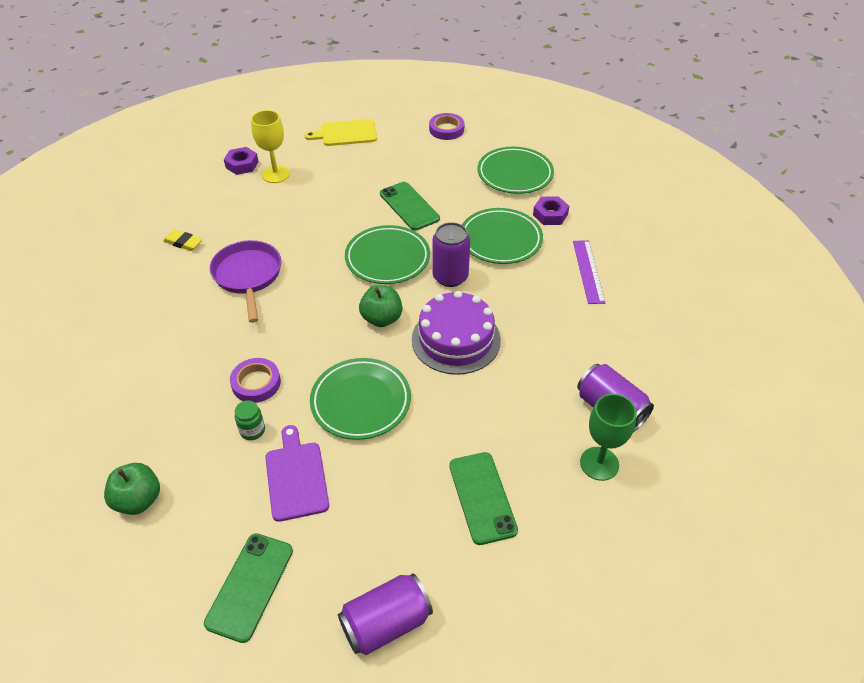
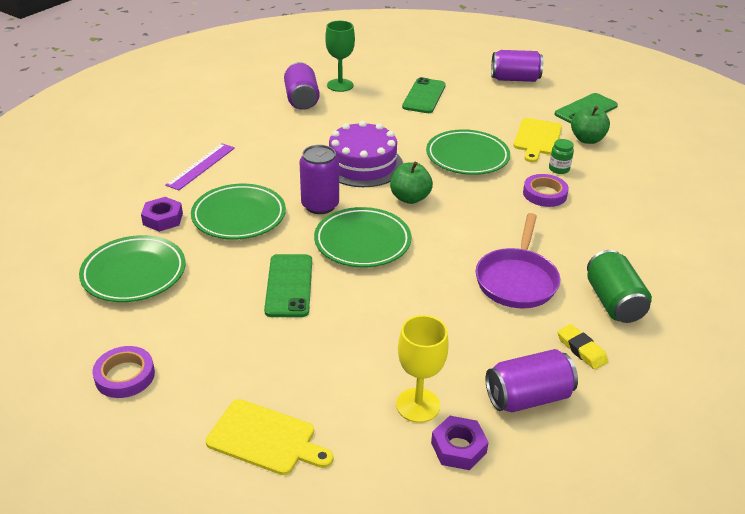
camera: 150 degrees left, 10 degrees down
green apple [104,463,160,515] -> green apple moved to [571,106,610,144]
purple cutting board [265,425,329,522] -> yellow cutting board [513,118,562,162]
none -> purple can [486,349,578,412]
none -> green can [587,250,652,323]

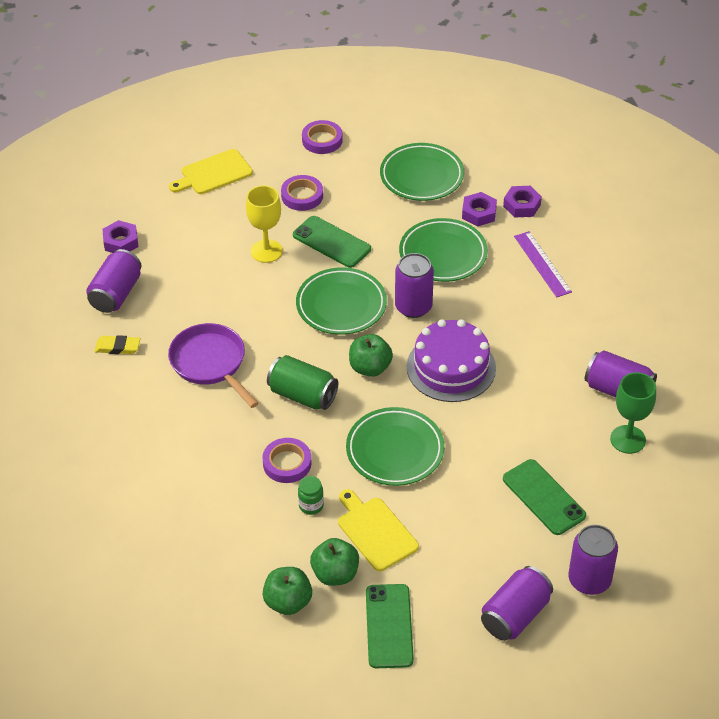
camera: 130 degrees right, 10 degrees up
yellow goblet [396,315,449,423] -> yellow goblet moved to [246,185,283,263]
green can [587,250,652,323] -> green can moved to [267,355,338,410]
none -> green apple [263,567,312,615]
none -> purple tape [281,175,323,211]
none -> purple nut [503,186,542,218]
none -> purple can [568,525,618,595]

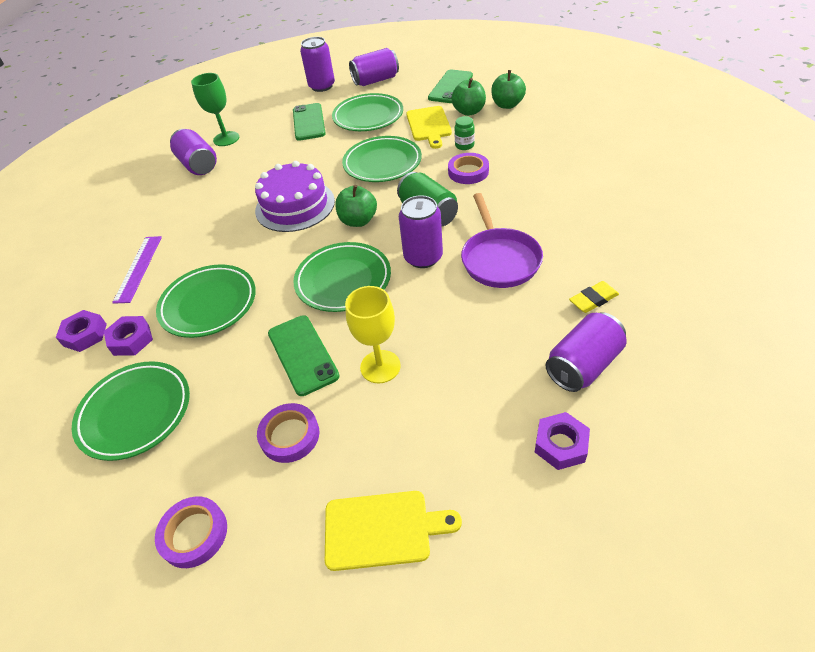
camera: 150 degrees left, 0 degrees up
yellow eraser [95,335,140,354] -> yellow eraser turned 60 degrees counterclockwise [569,281,619,313]
purple can [395,253,434,318] -> purple can moved to [399,195,443,268]
none -> green plate [332,93,403,131]

